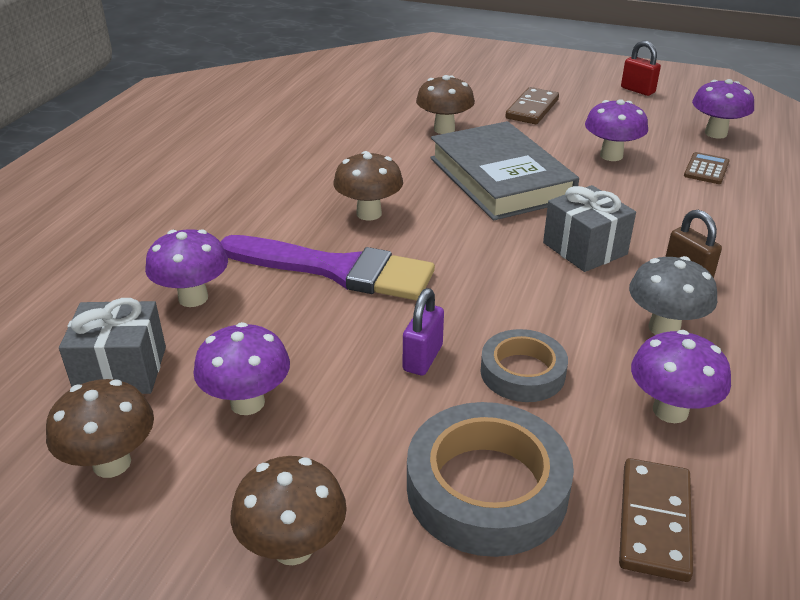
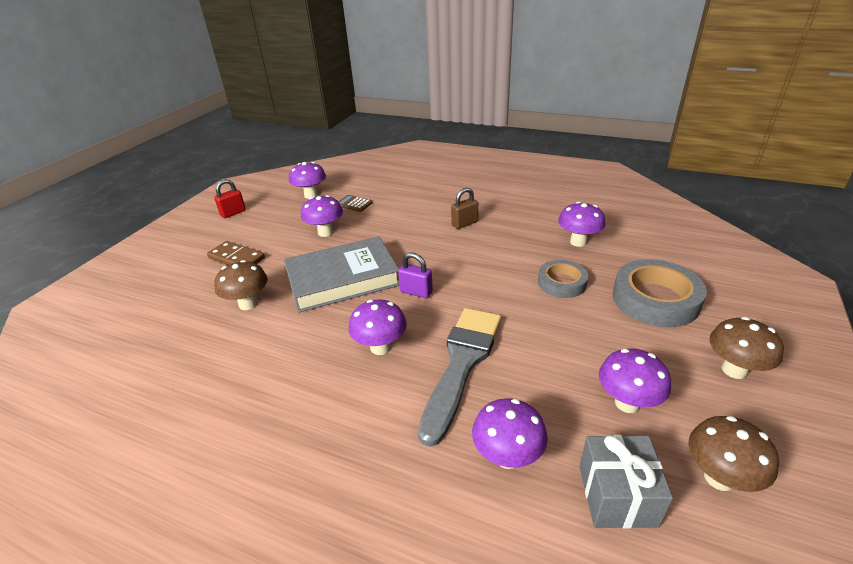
camera: 85 degrees left, 0 degrees up
purple brush [220,235,435,300] -> grey brush [418,308,501,447]
brown mushroom [333,151,403,221] -> purple mushroom [348,300,407,355]
purple padlock [403,288,444,375] -> purple padlock moved to [398,252,433,298]
grey gift [543,185,636,272] -> none
brown domino [619,458,693,582] -> none
grey mushroom [629,256,717,335] -> none

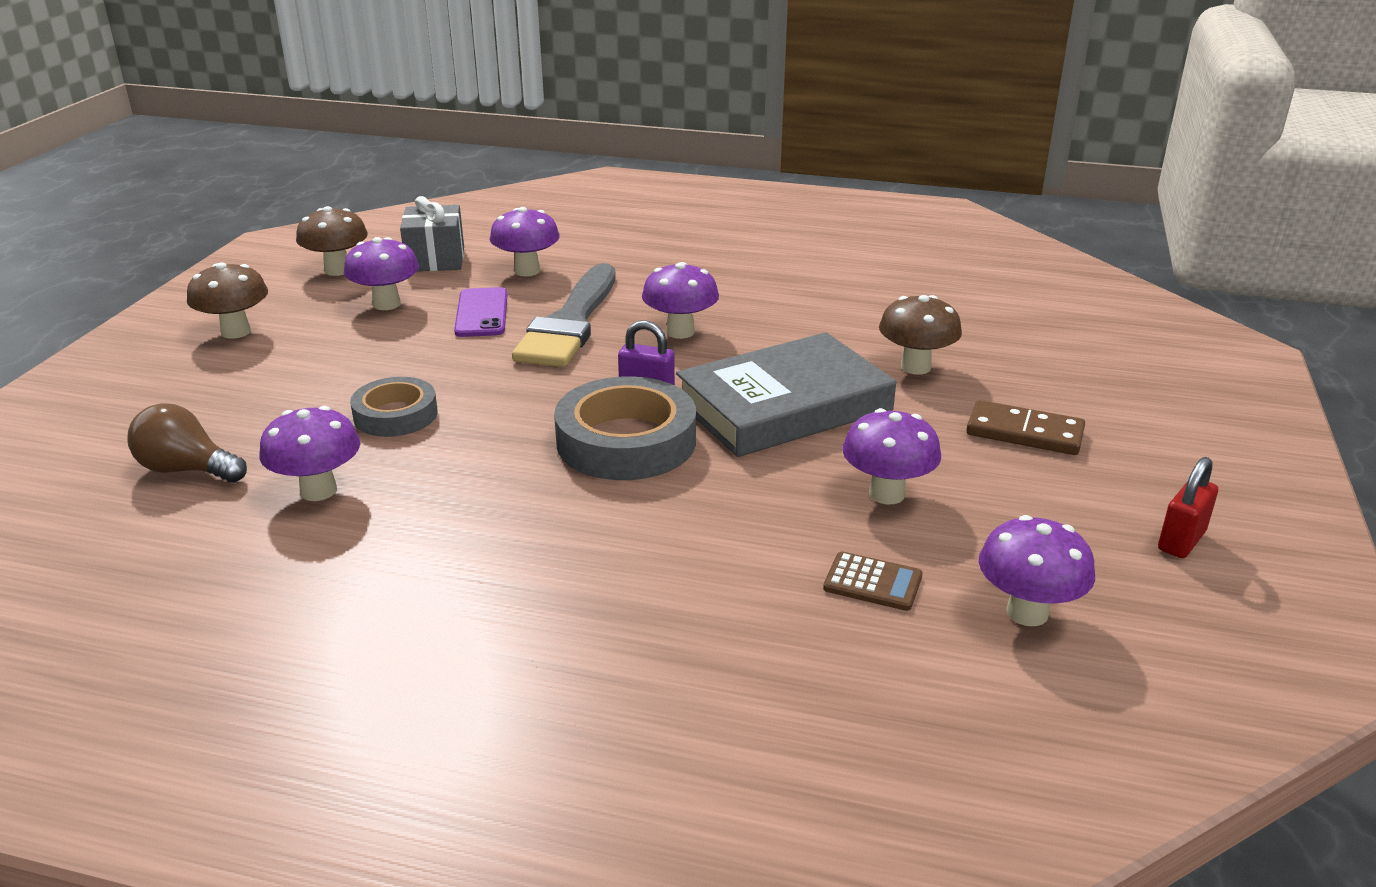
camera: 170 degrees right, 5 degrees down
brown padlock [451,188,478,229] -> none
grey tape [613,259,707,327] -> grey tape moved to [554,376,696,480]
none -> brown light bulb [127,403,247,483]
none -> purple phone [454,287,507,337]

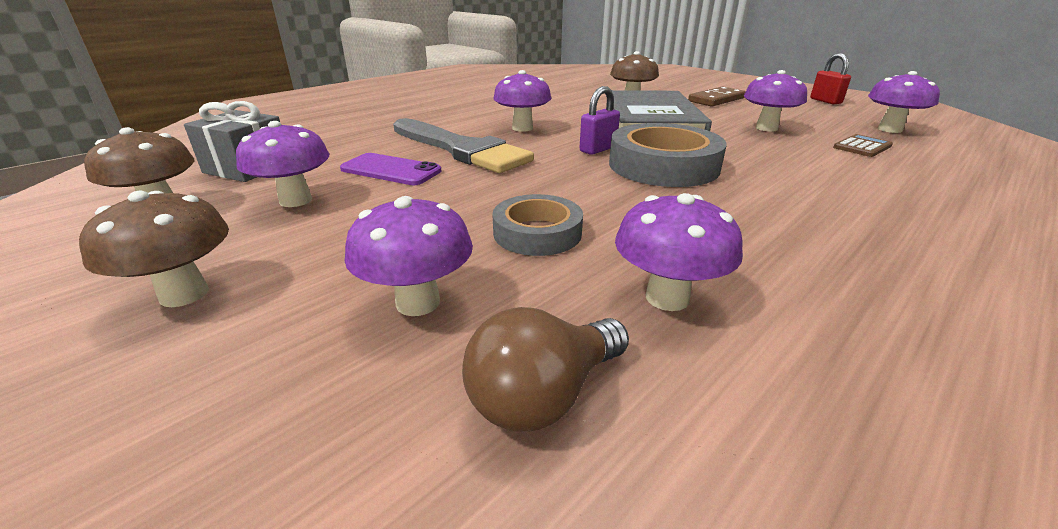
camera: 60 degrees left, 0 degrees up
purple mushroom [490,207,560,276] -> purple mushroom moved to [345,196,473,316]

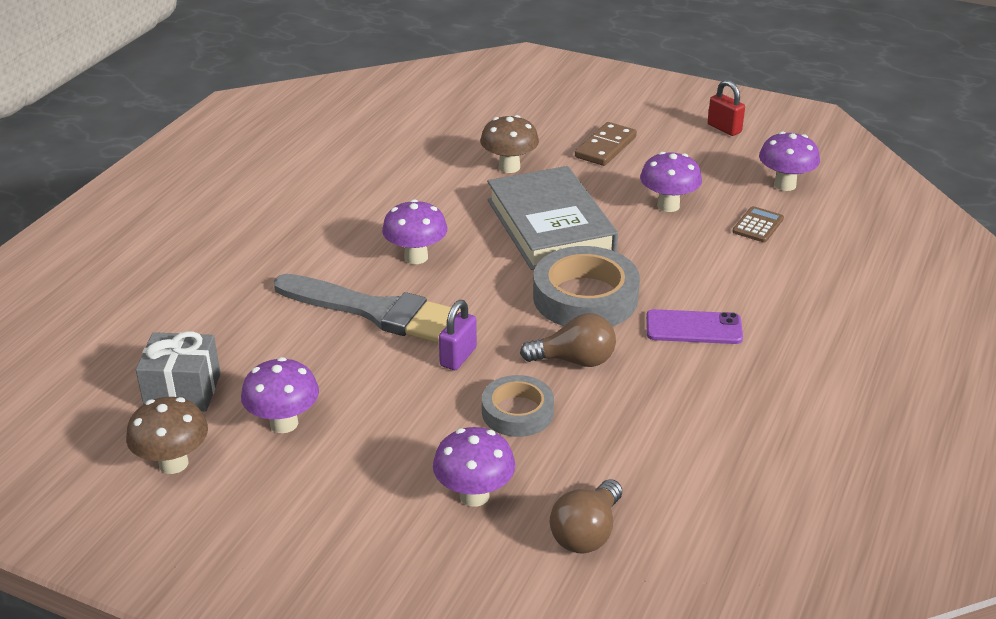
camera: 20 degrees left, 5 degrees up
brown mushroom [79,191,229,307] -> none
purple phone [340,153,442,185] -> purple phone moved to [646,309,743,344]
purple padlock [580,86,620,155] -> purple padlock moved to [439,300,477,370]
purple mushroom [615,193,743,311] -> none
none -> brown light bulb [520,313,616,367]

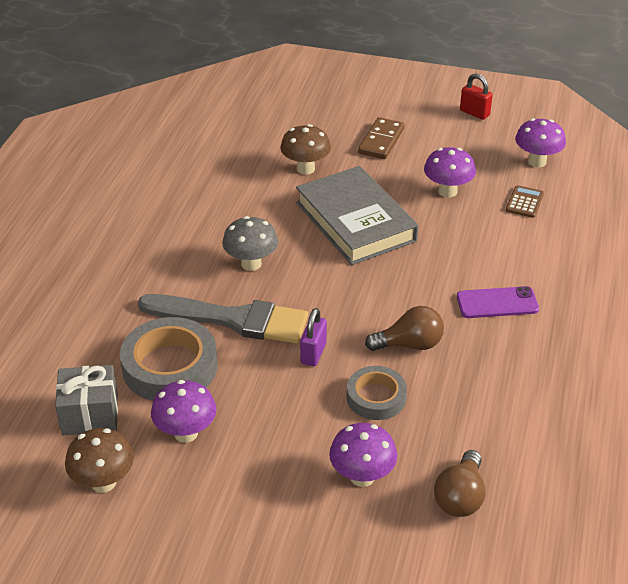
camera: 10 degrees left, 5 degrees up
purple mushroom [382,199,448,264] -> grey mushroom [222,216,278,271]
grey tape [533,246,640,326] -> grey tape moved to [120,317,218,401]

